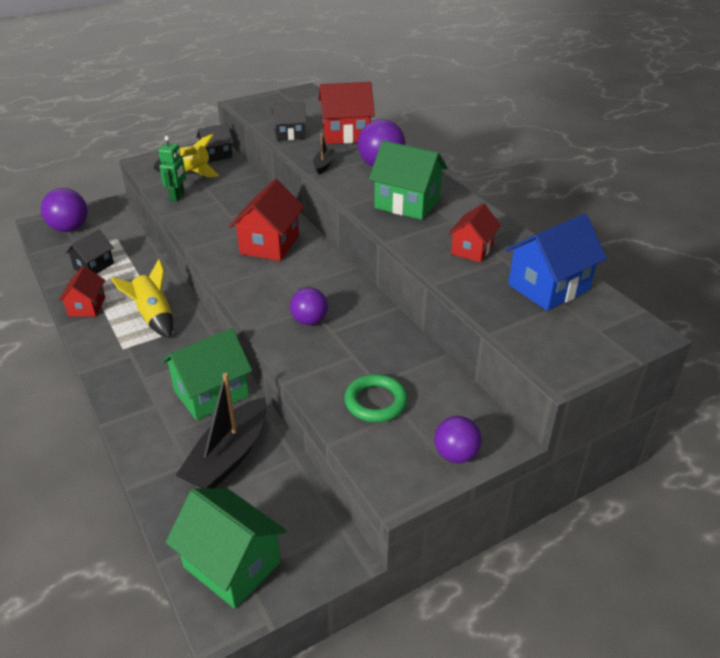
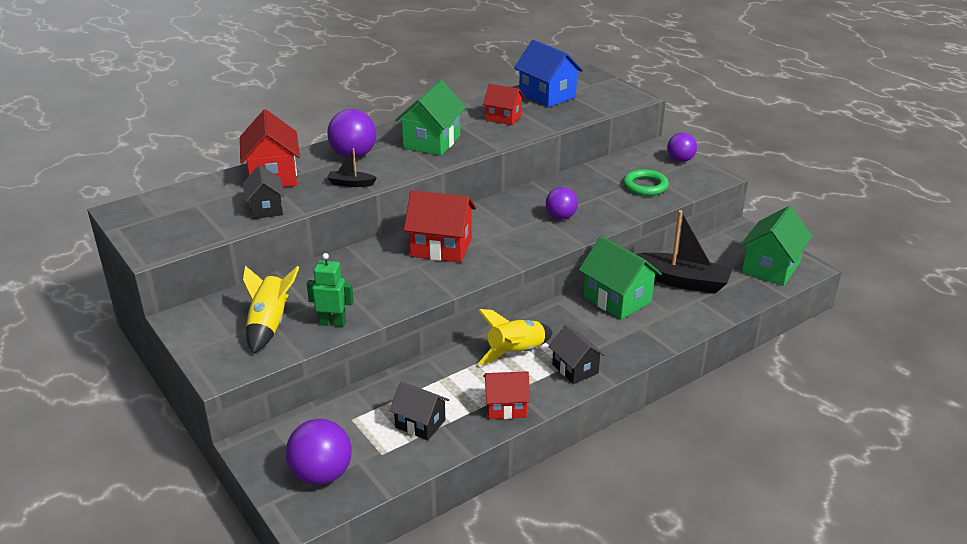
camera: 95 degrees left, 5 degrees down
black house [196,123,233,162] -> black house moved to [548,325,605,384]

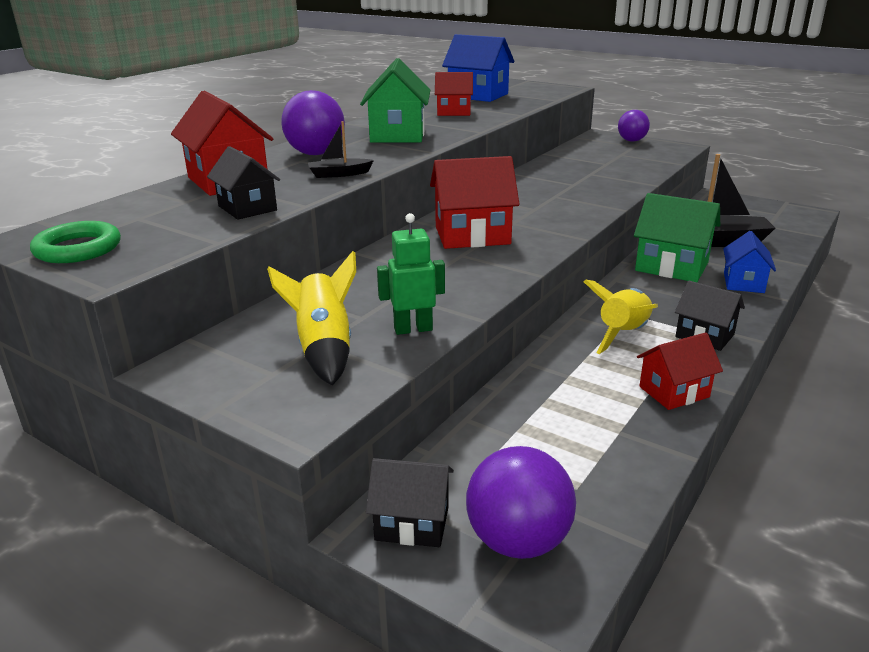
camera: 20 degrees left, 5 degrees down
black house [389,382,449,441] -> black house moved to [366,458,454,547]
purple ball [546,187,578,220] -> none
green ring [623,169,669,196] -> green ring moved to [30,221,121,263]
green house [740,206,813,286] -> none
none -> blue house [723,231,776,293]

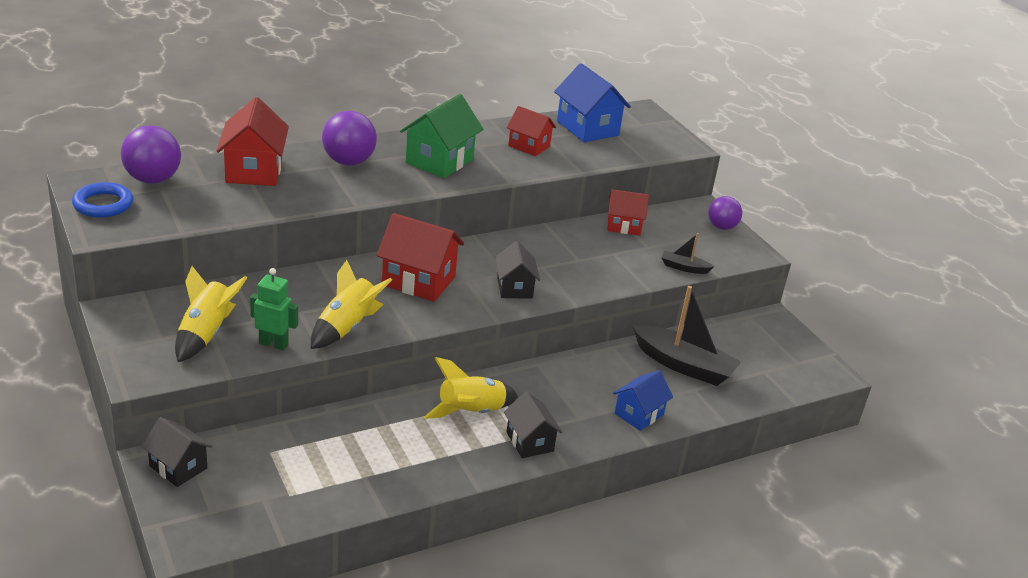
camera: 25 degrees right, 5 degrees up
green ring [30,221,121,263] -> blue ring [72,182,133,218]
black house [207,146,280,220] -> black house moved to [495,241,540,299]
black boat [308,121,374,178] -> black boat moved to [661,233,714,274]
purple ball [466,446,576,559] -> purple ball moved to [121,126,181,184]
green house [634,193,720,282] -> none
red house [637,332,723,410] -> red house moved to [608,189,649,235]
none -> yellow rocket [311,260,392,349]

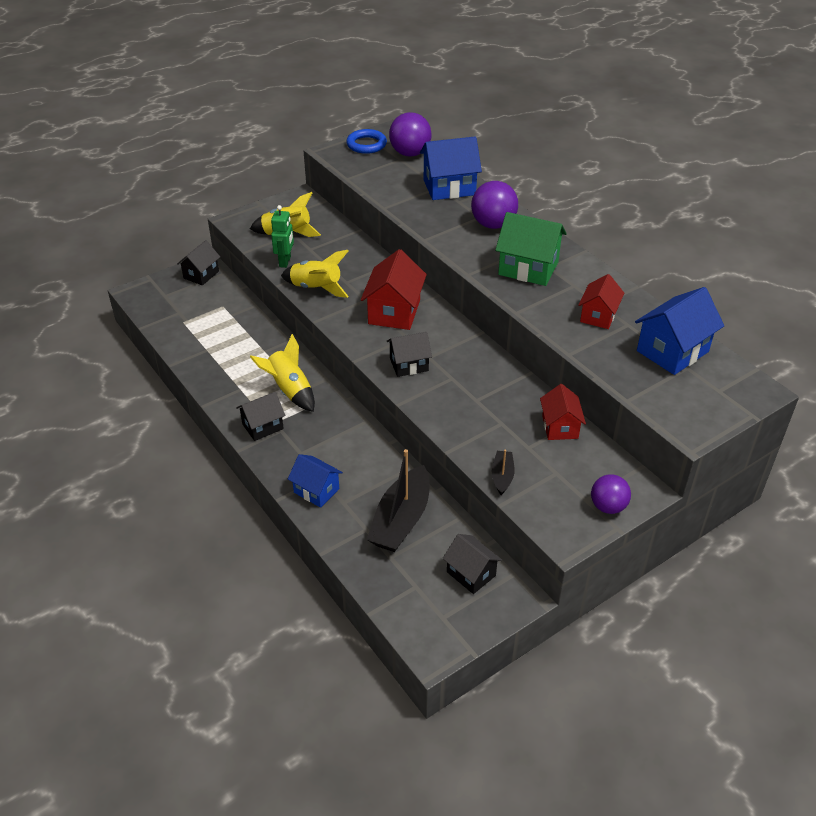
camera: 85 degrees right, 10 degrees up
red house [216,97,289,186] -> blue house [420,136,482,200]
none -> black house [442,534,502,594]

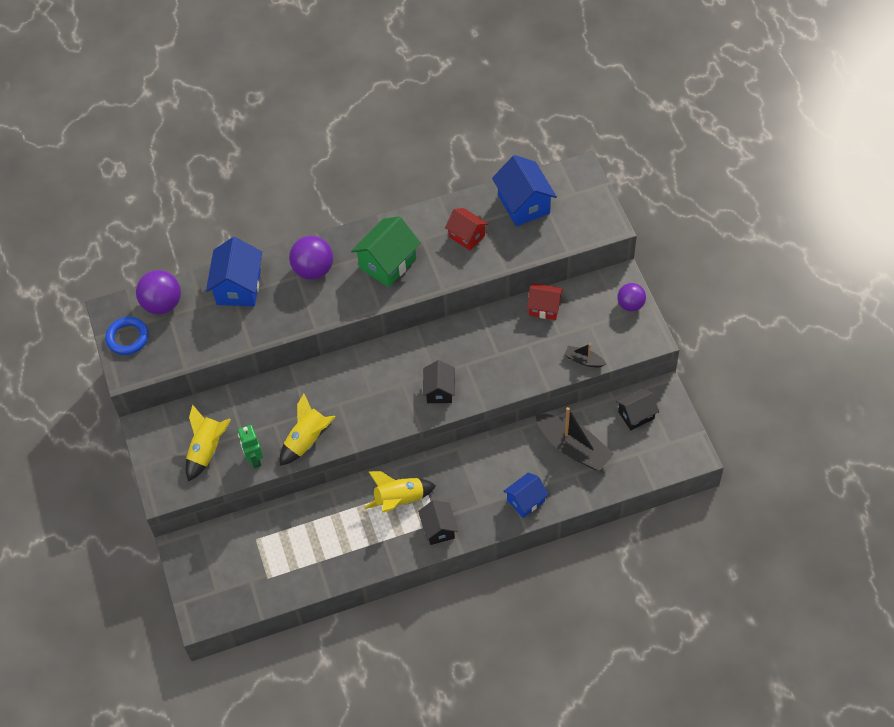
camera: 70 degrees left, 15 degrees up
black house [177,240,220,285] -> none
green robot [271,205,294,268] -> green robot turned 135 degrees counterclockwise [238,425,263,468]
red house [361,249,427,330] -> none

